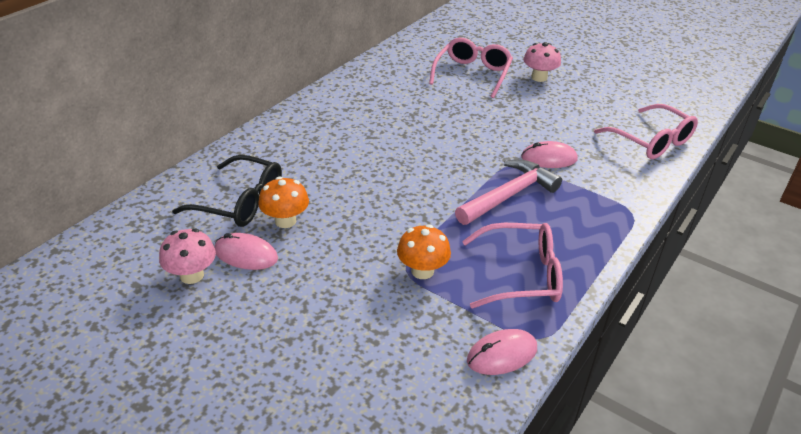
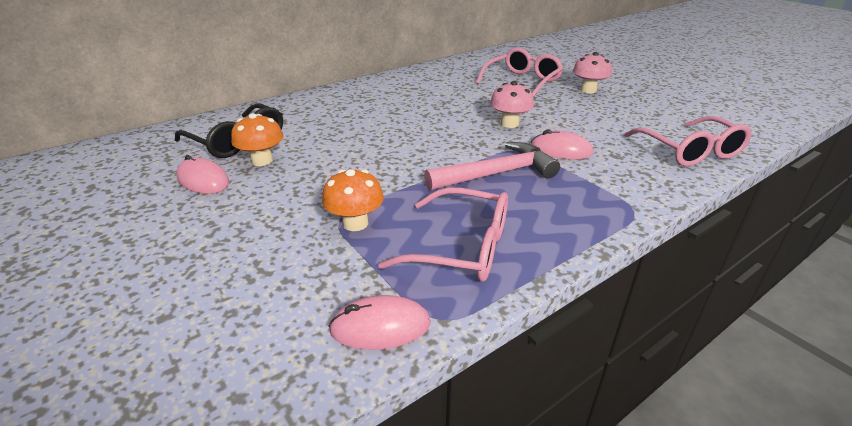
camera: 20 degrees right, 5 degrees down
pink mushroom [159,229,216,284] -> pink mushroom moved to [490,81,534,128]

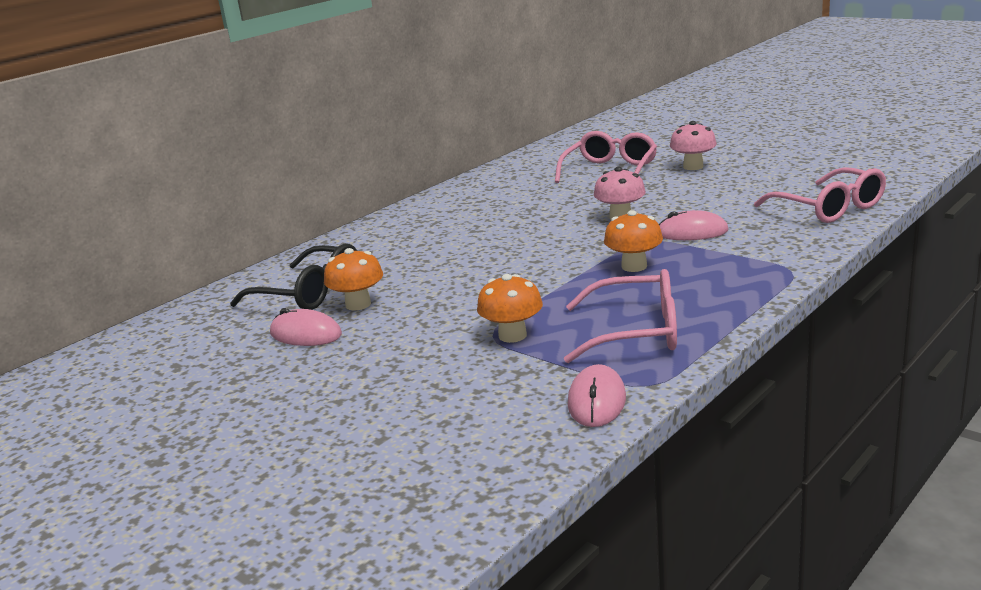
camera: 10 degrees left, 10 degrees down
pink mouse [328,295,431,350] -> pink mouse turned 60 degrees counterclockwise [568,364,626,427]
pink hammer [424,142,560,191] -> orange mushroom [604,210,663,272]

